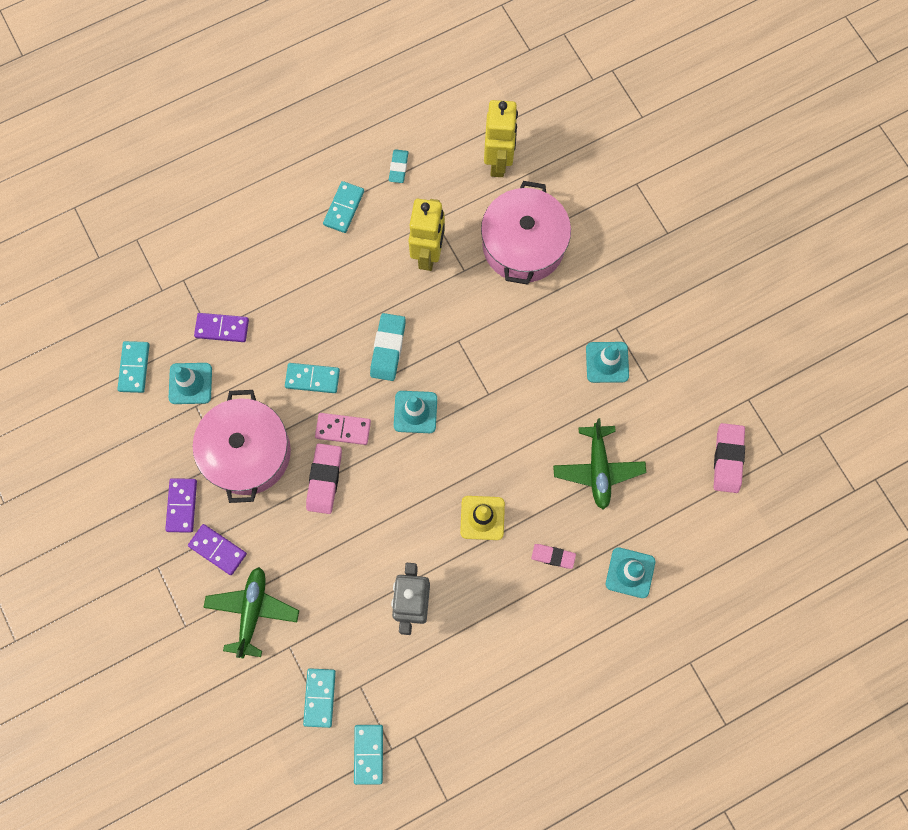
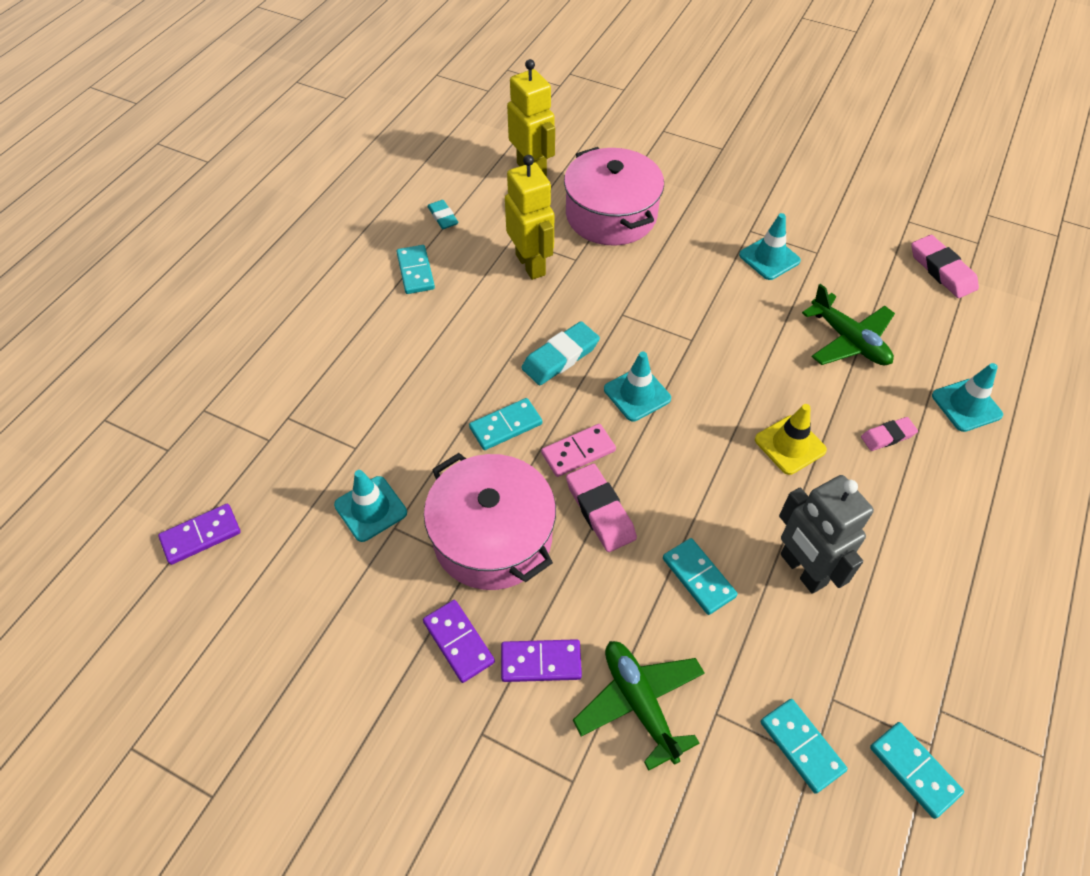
camera: 35 degrees left, 20 degrees down
turquoise domino [118,341,149,393] -> turquoise domino moved to [663,538,738,615]
purple domino [194,313,249,342] -> purple domino moved to [158,504,241,565]
turquoise eraser [370,313,406,381] -> turquoise eraser turned 75 degrees clockwise [521,321,600,385]

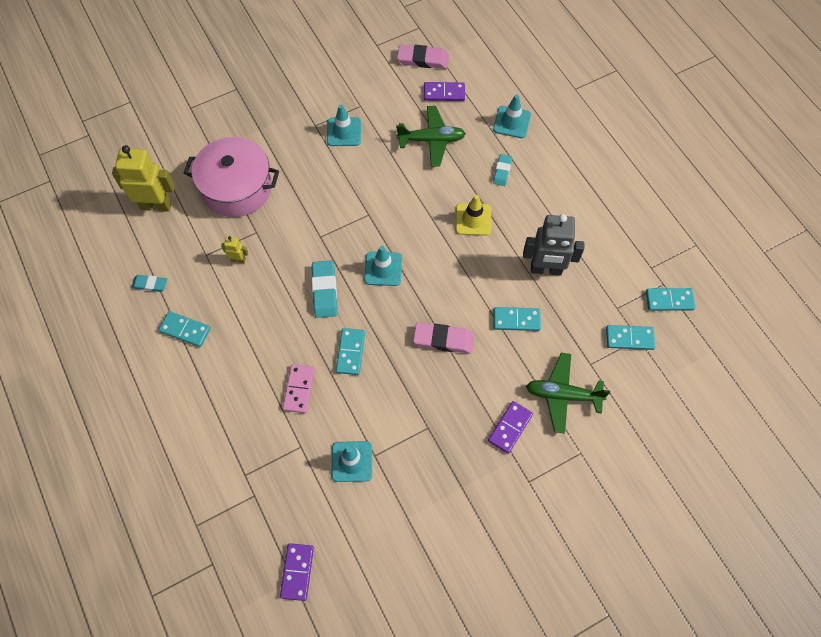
camera: 55 degrees left, 10 degrees up
purple domino [423,600,495,683] -> purple domino moved to [424,82,465,101]
pink pot [424,453,556,590] -> none
yellow robot [505,155,554,280] -> yellow robot [221,236,248,263], size x0.45
pink domino [541,424,616,477] -> pink domino moved to [283,364,315,413]
pink eraser [861,417,918,451] -> turquoise eraser [493,154,512,186]

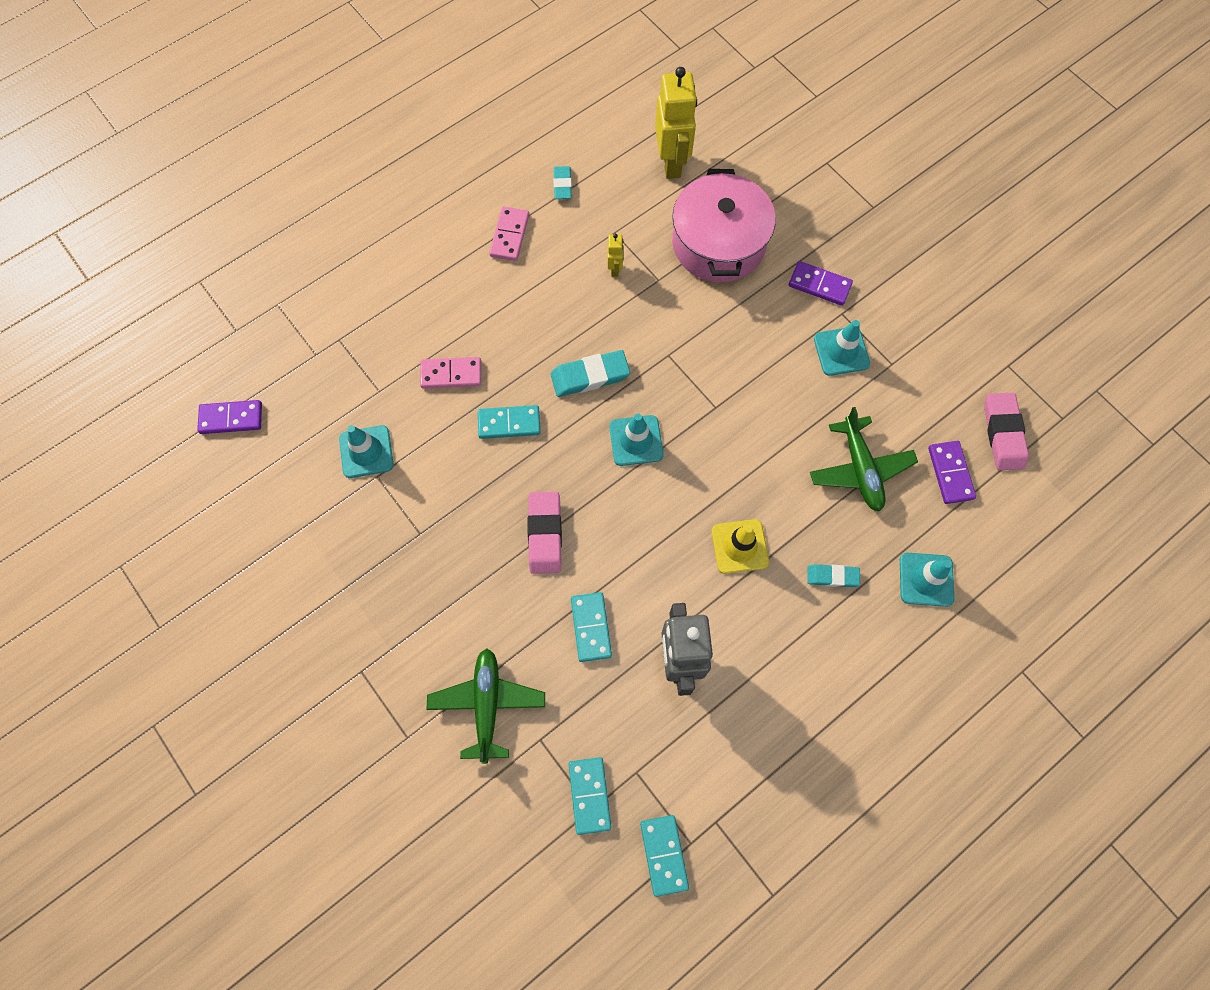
camera: 80 degrees right, 5 degrees up
turquoise domino [159,311,211,347] -> pink domino [489,207,529,261]
purple domino [488,401,533,454] -> purple domino moved to [789,261,853,306]

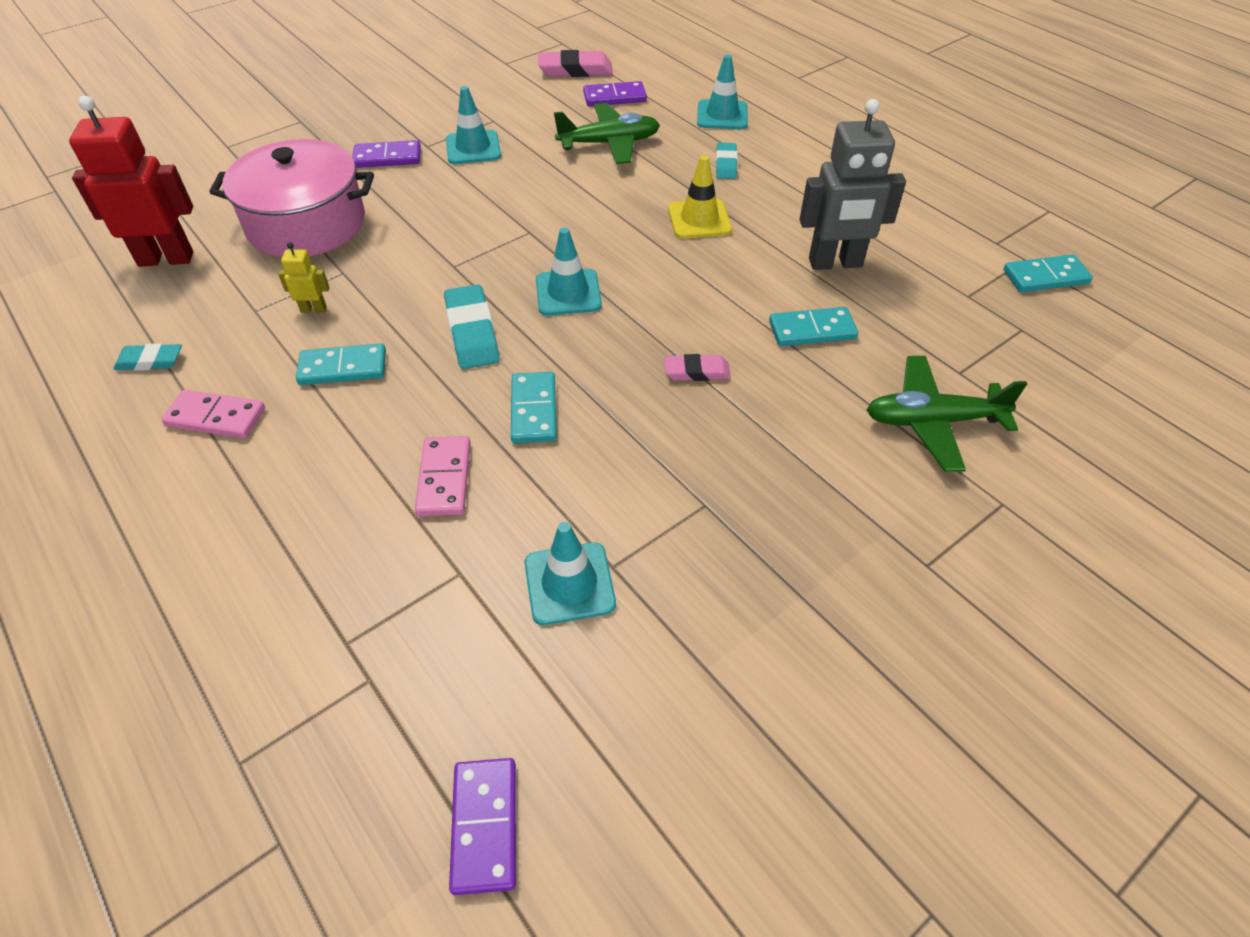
camera: 90 degrees left, 20 degrees down
pink eraser [528,492,562,574] -> pink eraser [664,354,731,381], size x0.62
turquoise domino [568,757,611,835] -> turquoise domino moved to [296,344,386,385]
yellow robot [655,67,697,179] -> red robot [69,96,193,267]
purple domino [789,261,853,306] -> purple domino turned 60 degrees clockwise [352,140,421,168]

